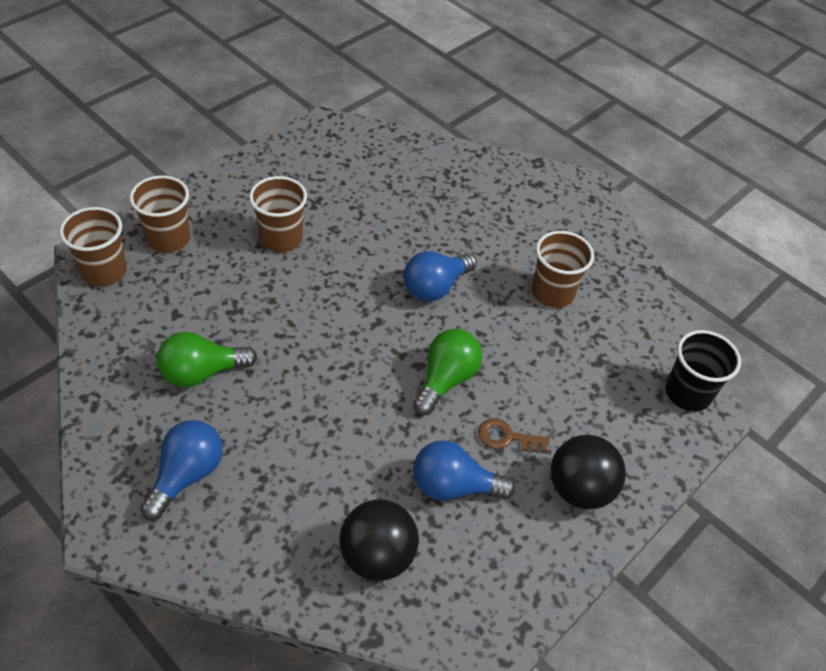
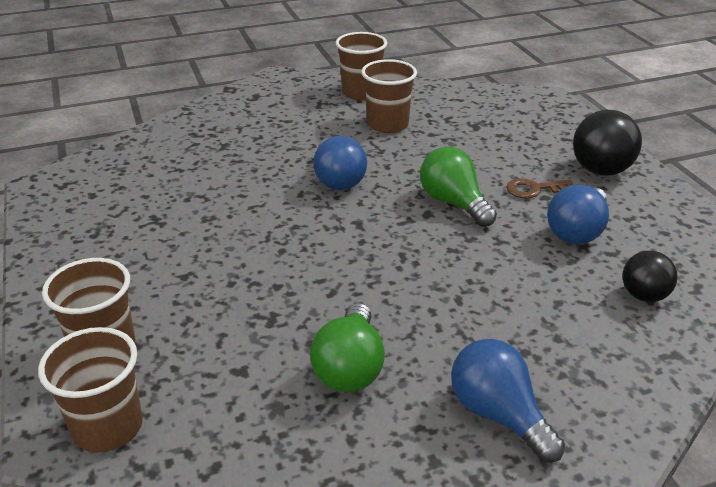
camera: 60 degrees left, 15 degrees down
brown cup [249,176,307,252] -> brown cup moved to [336,32,387,100]
black ball [339,499,419,581] -> black ball [622,251,678,302], size x0.63
brown key [478,418,550,452] -> brown key turned 45 degrees clockwise [506,178,573,199]
black cup [665,330,741,412] -> none

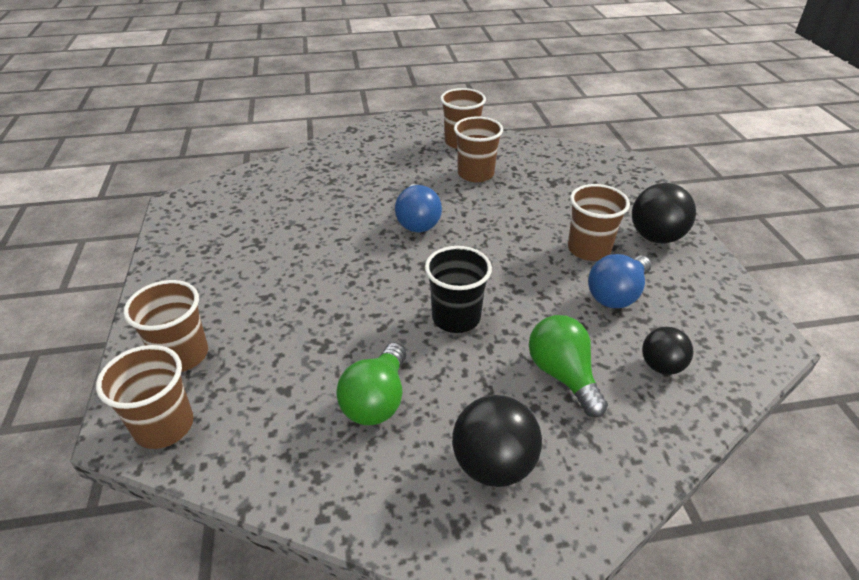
camera: 10 degrees right, 5 degrees up
green light bulb [420,147,497,227] -> green light bulb moved to [529,315,608,417]
blue light bulb [451,339,565,463] -> black ball [452,395,542,487]
brown key [506,178,573,199] -> brown cup [568,184,630,261]
none -> black cup [425,246,492,333]

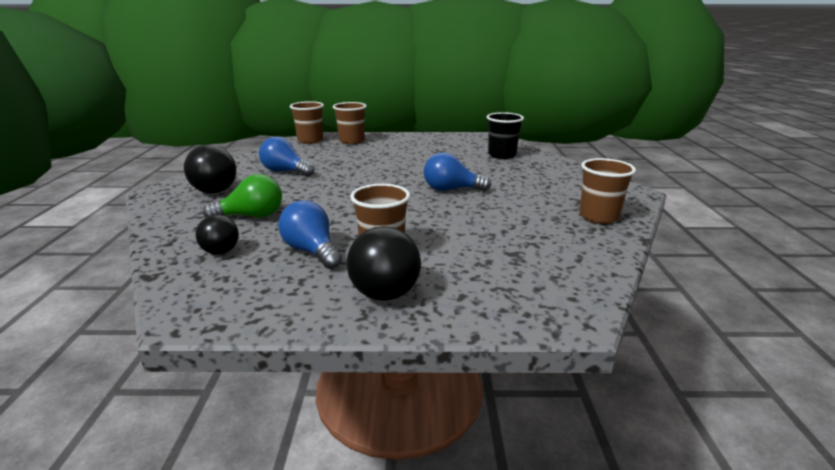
camera: 100 degrees right, 15 degrees down
green light bulb [336,343,406,425] -> blue light bulb [259,137,314,177]
black cup [425,246,492,333] -> black cup moved to [487,112,524,159]
brown cup [454,116,503,182] -> none

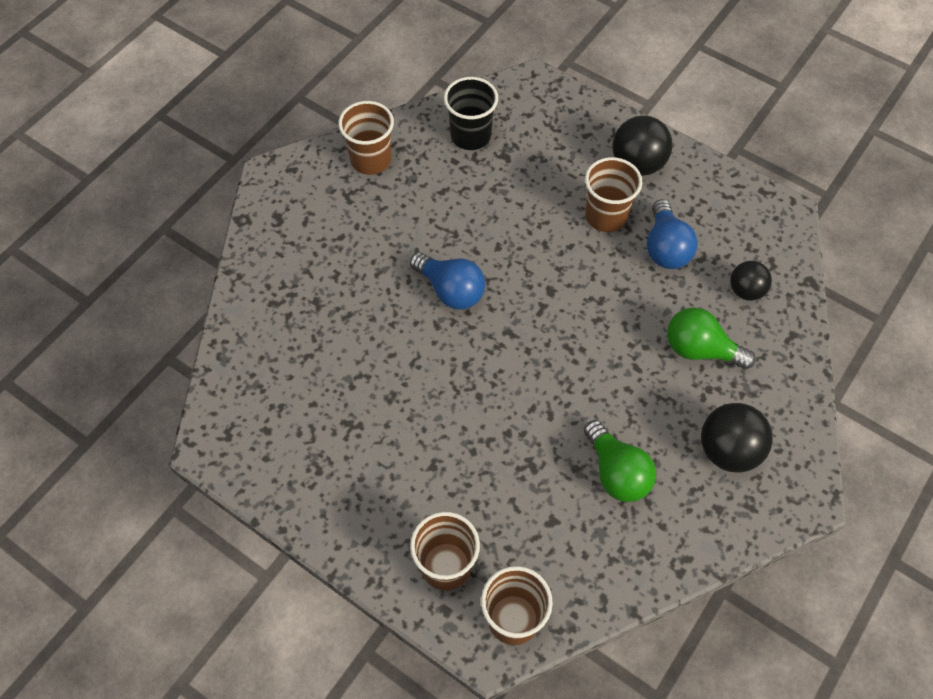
camera: 145 degrees left, 35 degrees up
blue light bulb [259,137,314,177] -> green light bulb [584,420,656,502]
black cup [487,112,524,159] -> black cup moved to [444,77,498,150]

